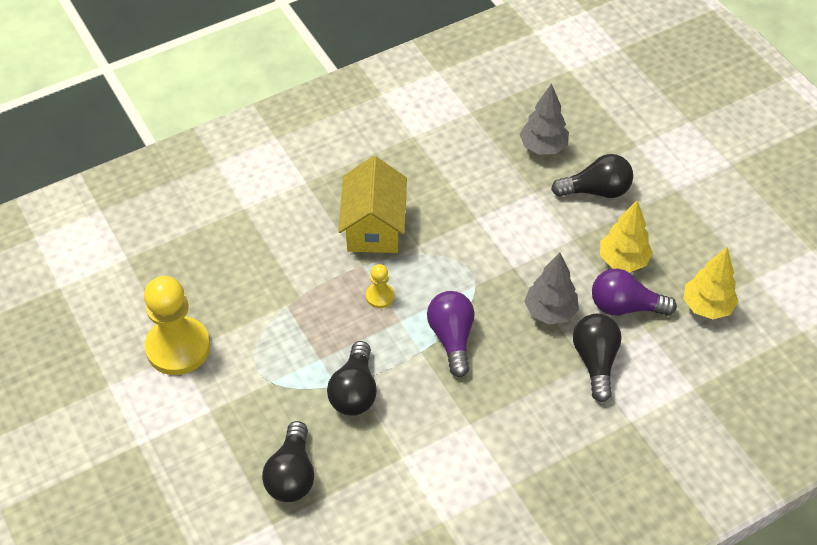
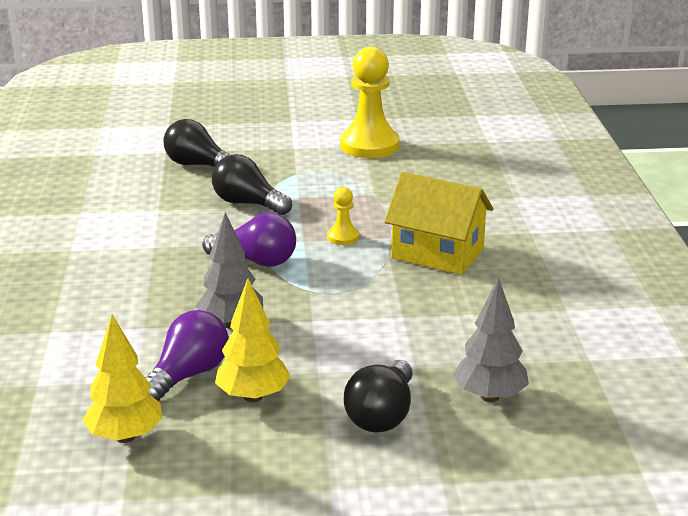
camera: 115 degrees right, 25 degrees down
black light bulb [573,314,622,402] -> none

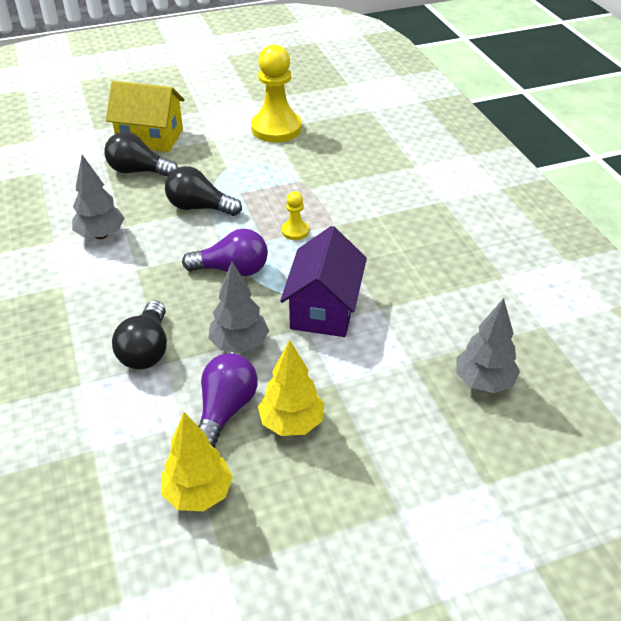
camera: 15 degrees left, 15 degrees up
black light bulb [344,360,413,432] -> black light bulb moved to [112,301,167,369]
yellow house [385,172,493,275] -> yellow house moved to [106,81,185,152]
none -> grey tree [72,155,125,239]
none -> purple house [280,226,367,337]

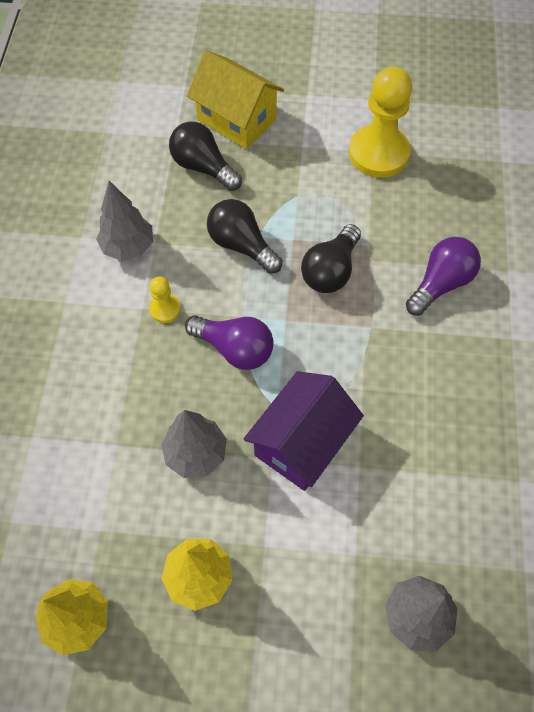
camera: 25 degrees right, 20 degrees up
black light bulb [112,301,167,369] -> black light bulb moved to [301,224,361,293]
purple light bulb [198,353,258,448] -> purple light bulb moved to [406,237,481,316]
yellow pawn [282,191,309,240] -> yellow pawn moved to [149,277,181,323]

